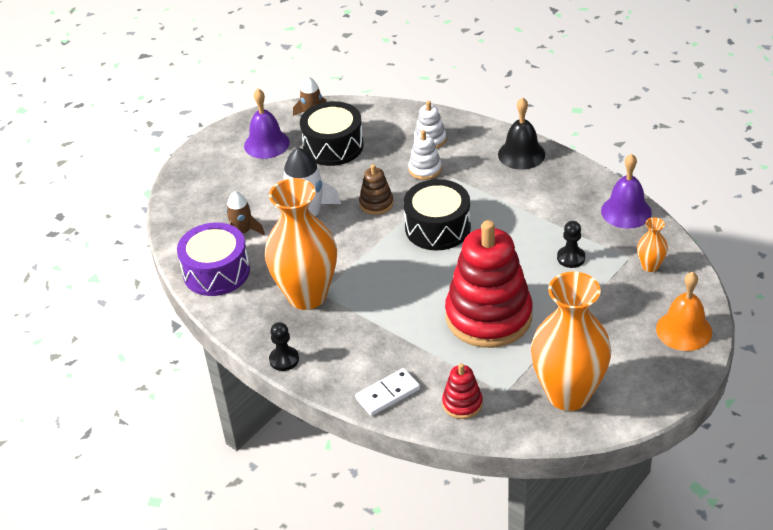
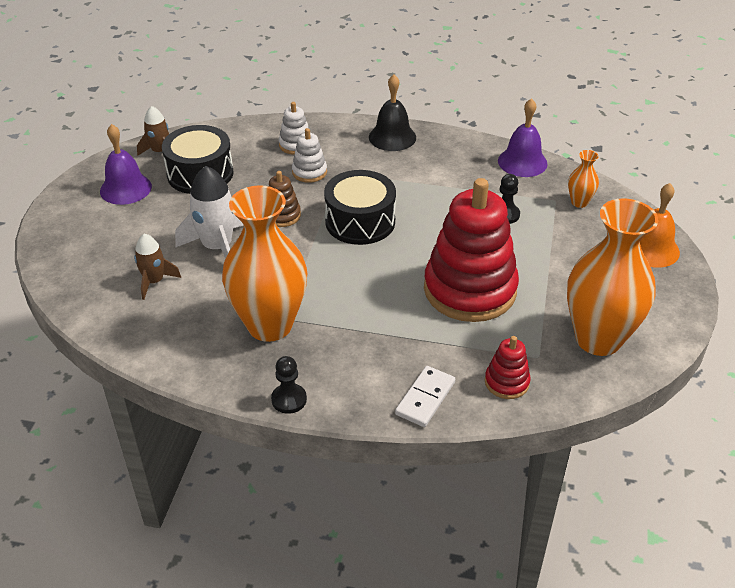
camera: 30 degrees left, 0 degrees up
purple drum [177,222,250,296] -> none

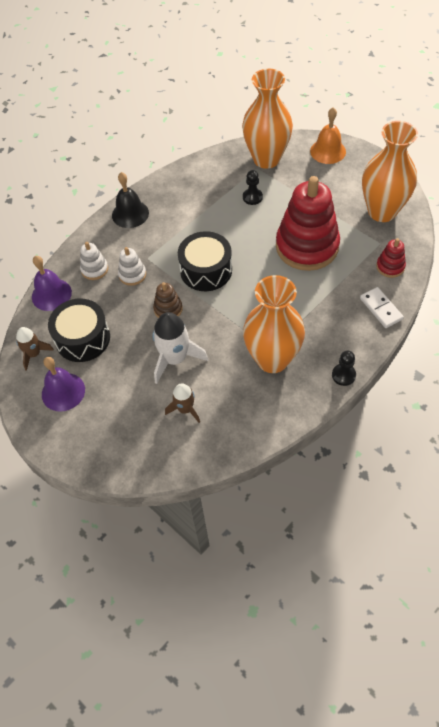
camera: 55 degrees left, 15 degrees up
purple bell [498,98,548,177] -> purple bell moved to [32,256,72,311]
orange vase [568,150,599,208] -> orange vase [242,69,293,169], size x2.36

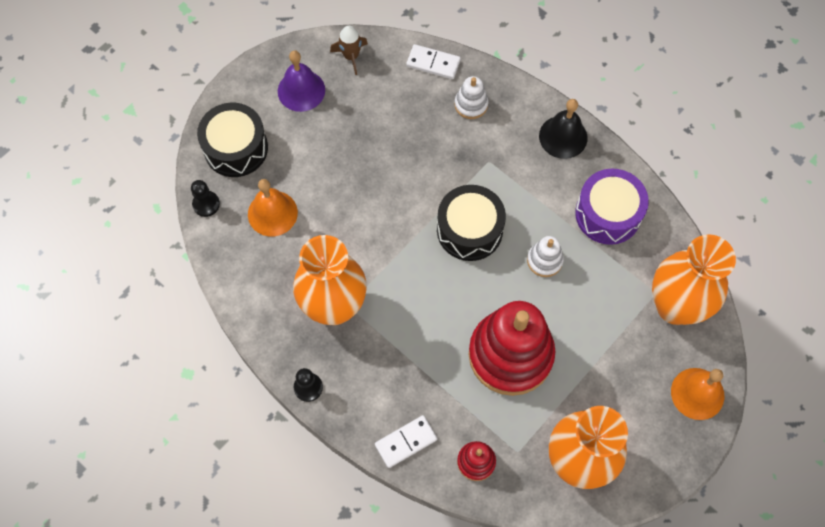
camera: 85 degrees right, 10 degrees up
purple bell [32,256,72,311] -> white domino [406,44,461,79]
black drum [48,299,110,362] -> black drum moved to [197,103,268,177]
white stacking toy [118,247,146,286] -> white stacking toy moved to [527,236,564,277]
white rocket [152,312,208,384] -> none
brown stacking toy [153,282,183,318] -> none
brown rocket [165,383,200,423] -> orange bell [248,179,298,236]
black pawn [243,170,263,205] -> black pawn moved to [191,180,220,217]
none -> purple drum [575,169,649,245]

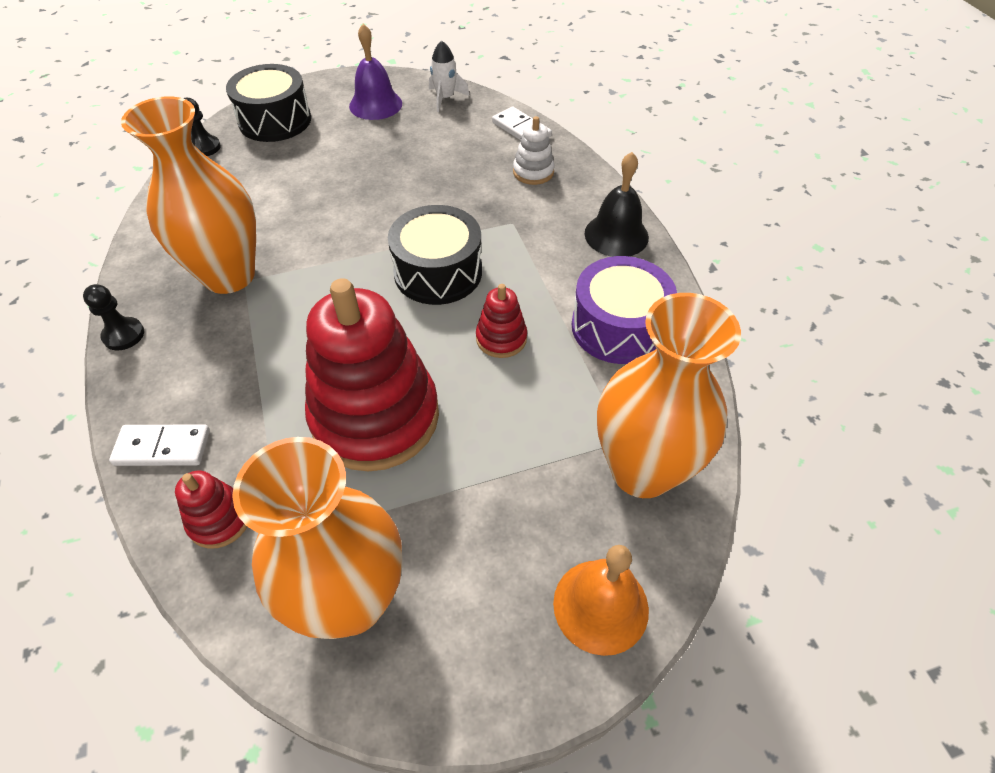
camera: 30 degrees right, 15 degrees down
orange bell [248,179,298,236] -> none
brown rocket [330,26,368,75] -> white rocket [429,41,470,112]
white stacking toy [527,236,564,277] -> red stacking toy [476,284,527,358]

